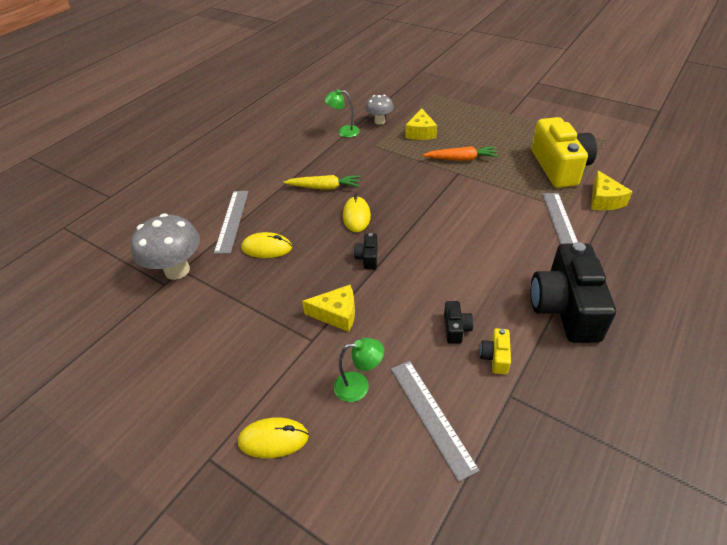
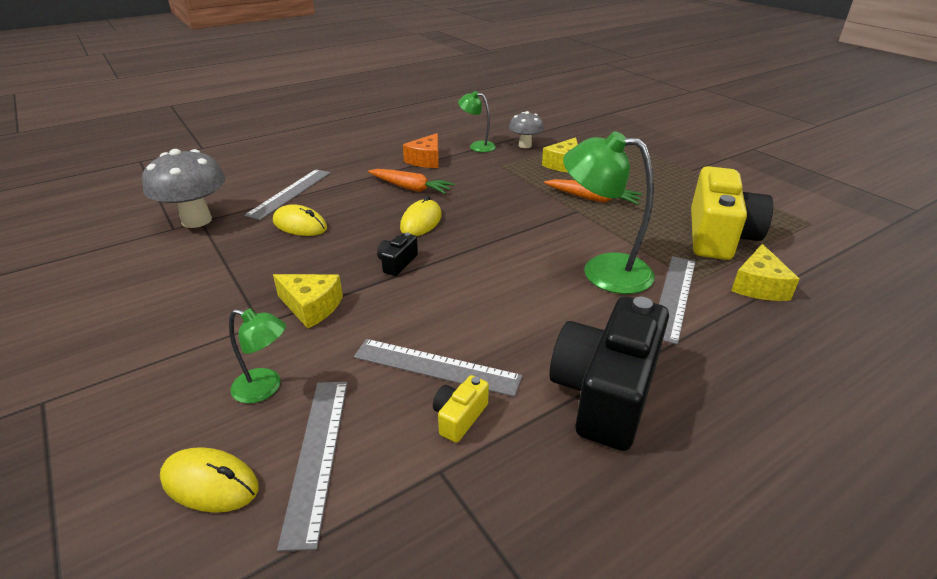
camera: 20 degrees right, 10 degrees down
yellow mouse [238,417,309,458] -> yellow mouse moved to [160,447,259,513]
yellow carrot [283,175,361,190] -> orange carrot [368,169,455,194]
black camera [444,301,473,344] -> grey ruler [354,339,522,397]
none -> orange cheese [403,133,439,168]
none -> green lamp [563,131,654,294]

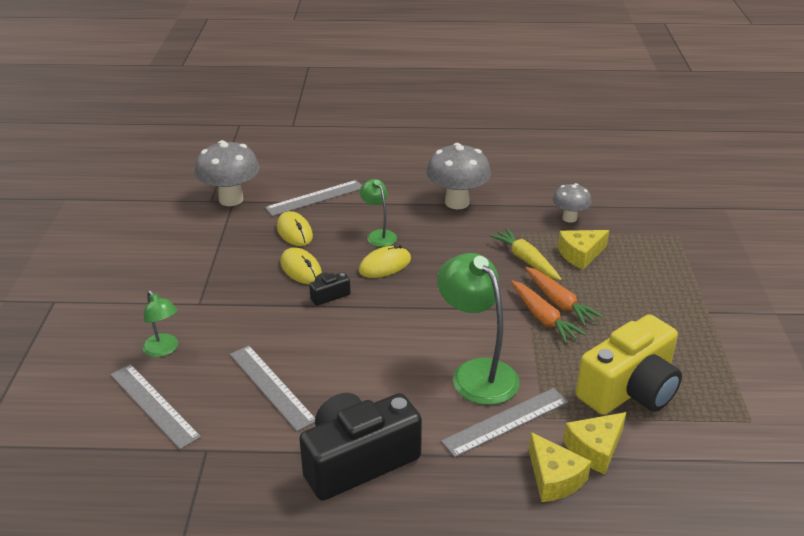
camera: 35 degrees right, 0 degrees up
yellow mouse [160,447,259,513] -> yellow mouse moved to [280,247,322,284]
yellow cheese [273,274,343,328] -> yellow cheese moved to [529,432,591,502]
grey ruler [277,382,347,551] -> grey ruler turned 75 degrees counterclockwise [110,364,201,449]
orange carrot [368,169,455,194] -> orange carrot moved to [511,280,586,343]
orange cheese [403,133,439,168] -> grey mushroom [426,143,491,209]
yellow camera [433,375,489,443] -> none
green lamp [458,91,496,152] -> green lamp moved to [360,179,397,247]
none -> yellow carrot [489,228,561,280]

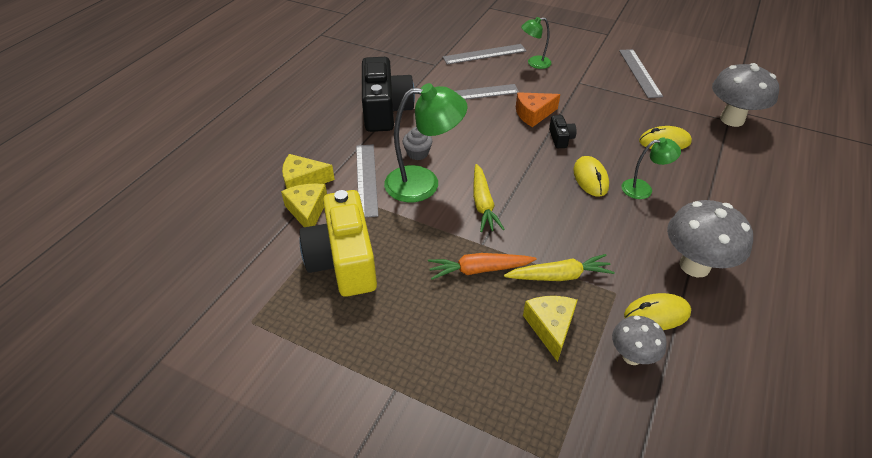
camera: 115 degrees right, 10 degrees up
grey ruler [265,180,362,216] -> grey ruler moved to [619,49,663,98]
yellow mouse [280,247,322,284] -> yellow mouse moved to [624,293,691,330]
orange carrot [511,280,586,343] -> none
none -> grey cupcake [402,127,432,160]
none -> yellow carrot [473,164,505,232]
none -> orange cheese [516,92,560,127]

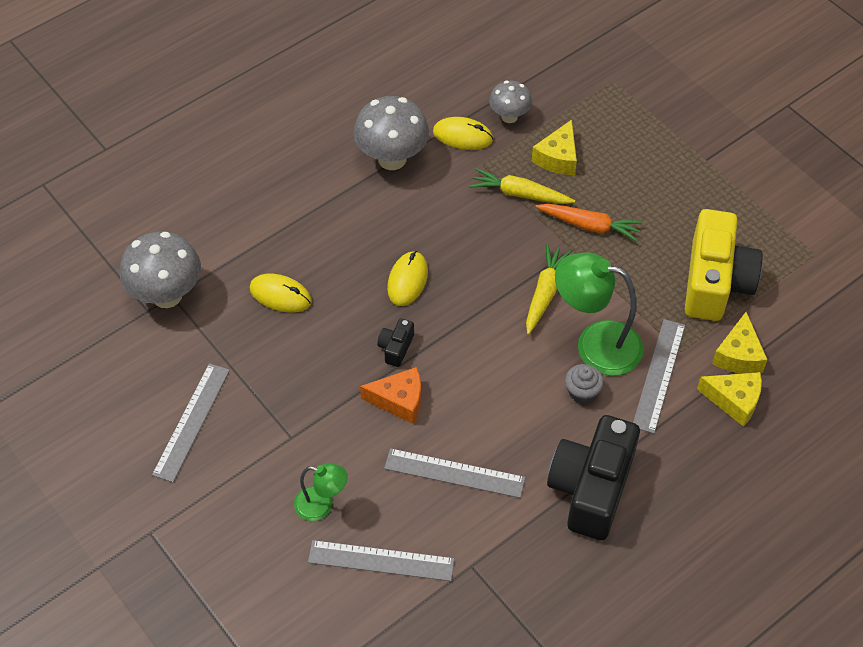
camera: 155 degrees left, 10 degrees up
green lamp [621,137,681,199] -> none

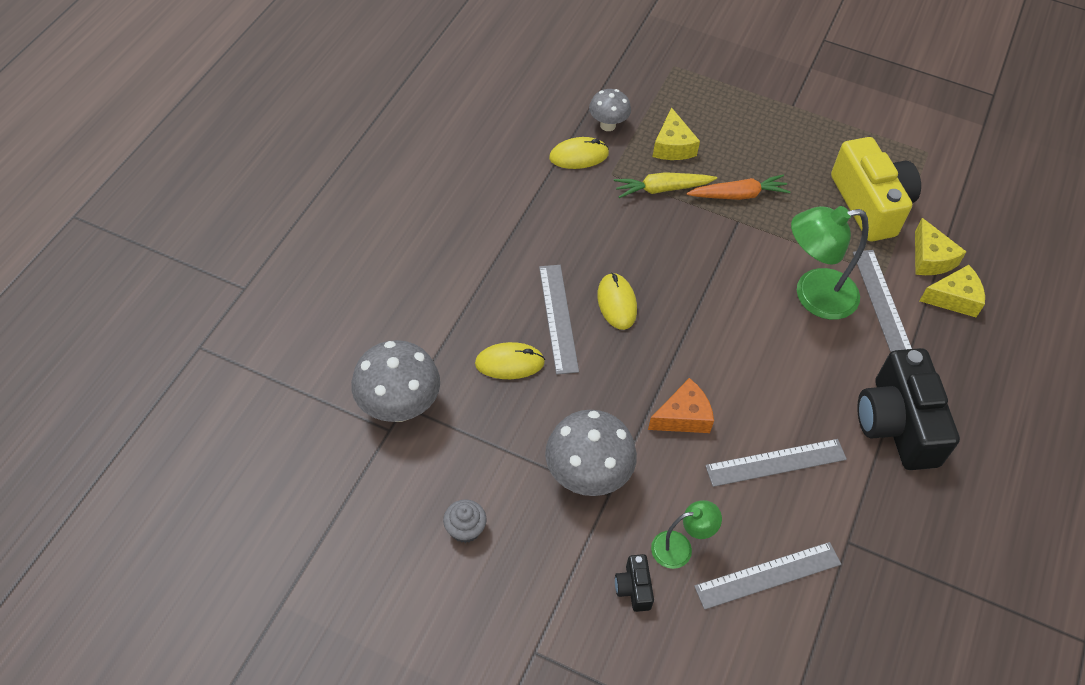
camera: 30 degrees left, 0 degrees up
grey ruler [152,363,230,482] -> grey ruler moved to [539,265,579,374]
grey mushroom [353,96,429,170] -> grey mushroom moved to [545,410,637,496]
black camera [377,319,414,367] -> black camera moved to [615,554,654,612]
yellow carrot [526,244,571,335] -> none
grey cupcake [565,364,604,404] -> grey cupcake moved to [443,499,487,543]

